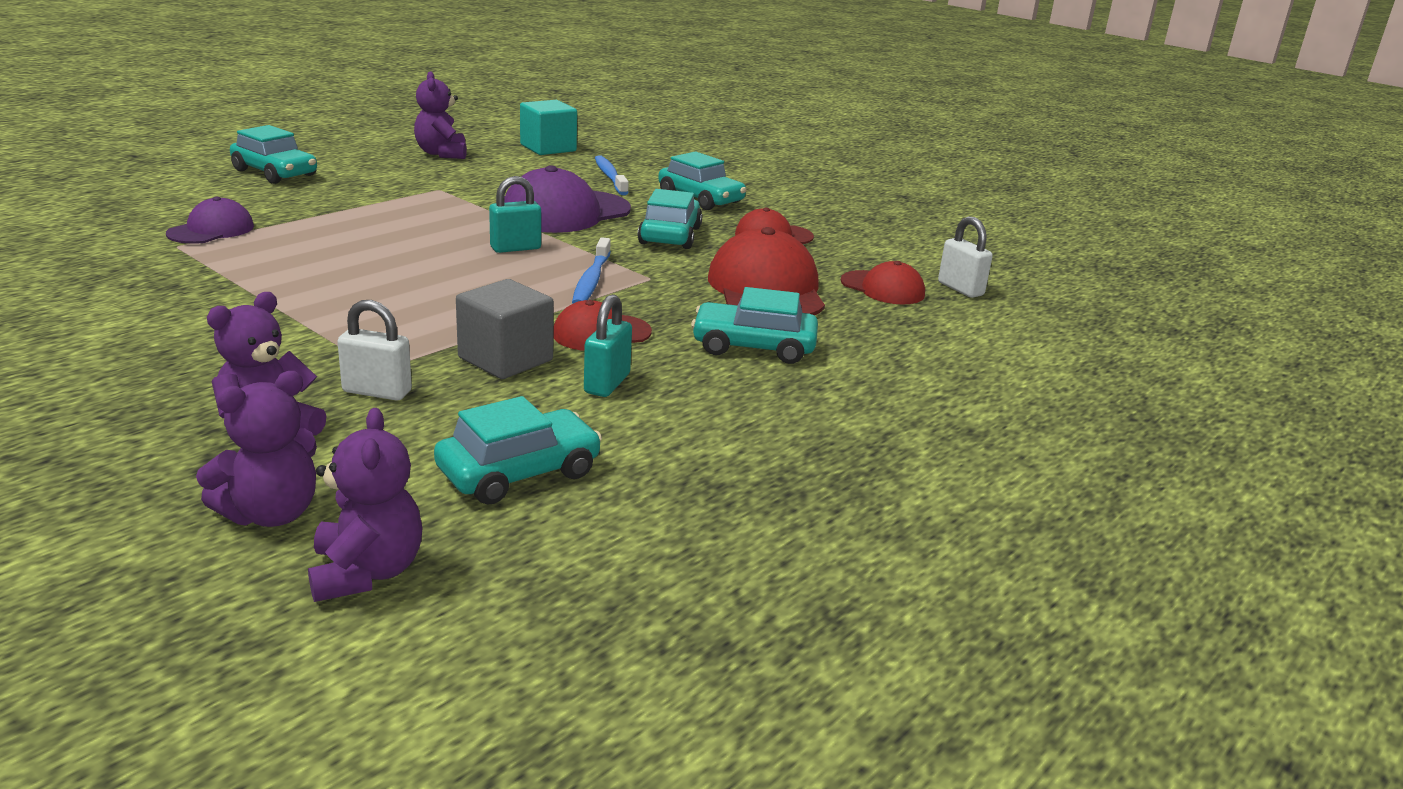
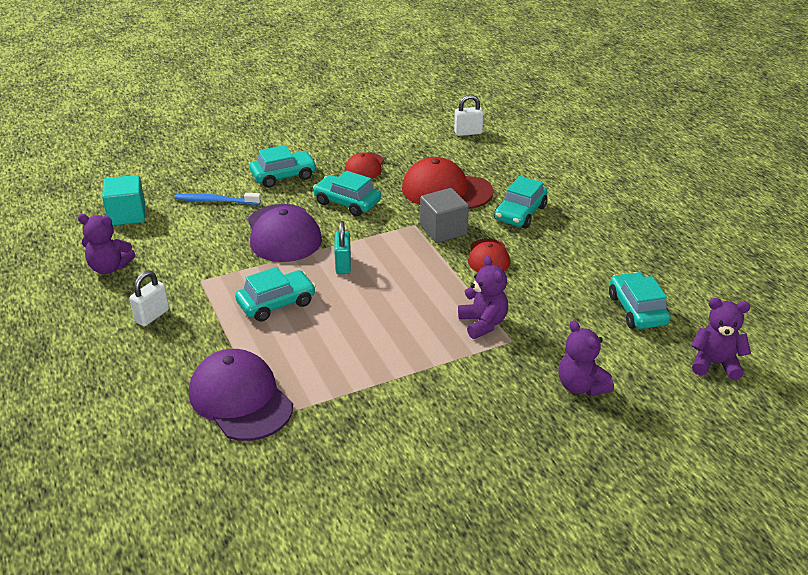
camera: 65 degrees left, 10 degrees up
purple cap [166,197,254,244] -> purple cap [189,349,293,441], size x1.74
purple teddy bear [196,371,317,527] -> purple teddy bear moved to [458,256,508,339]
turquoise car [230,125,317,184] -> turquoise car moved to [235,267,316,322]
white padlock [337,300,412,401] -> white padlock moved to [130,271,169,326]
grey cube [456,279,554,379] -> grey cube moved to [420,188,469,243]
blue toothbrush [572,237,611,303] -> none
turquoise padlock [584,294,632,397] -> none
red cap [841,261,925,304] -> none

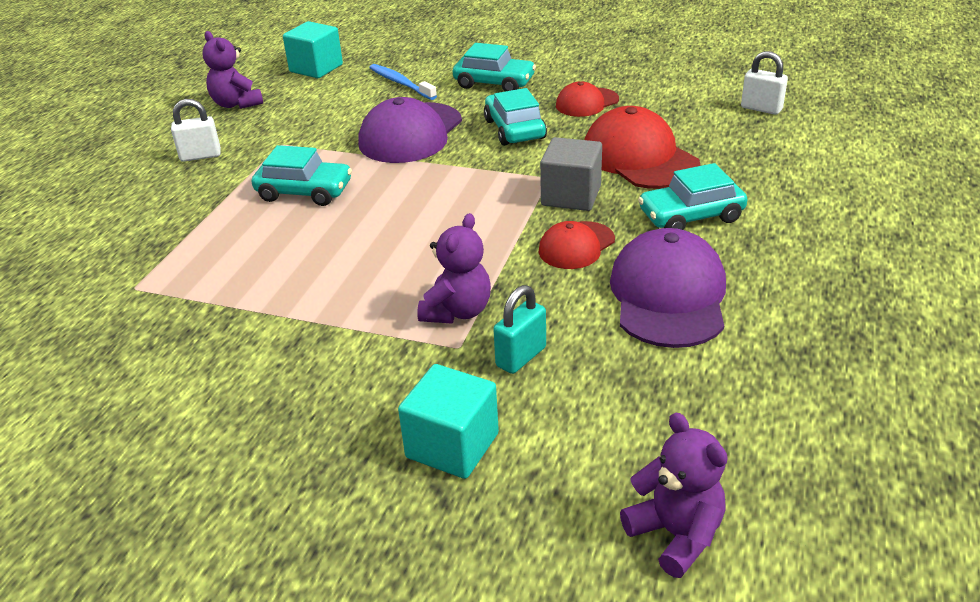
camera: 45 degrees right, 0 degrees up
purple cap [189,349,293,441] -> purple cap moved to [610,228,726,348]
turquoise padlock [334,221,351,274] -> turquoise padlock moved to [493,285,546,374]
purple teddy bear [558,320,614,396] -> turquoise cube [398,364,499,479]
turquoise car [609,272,671,329] -> none

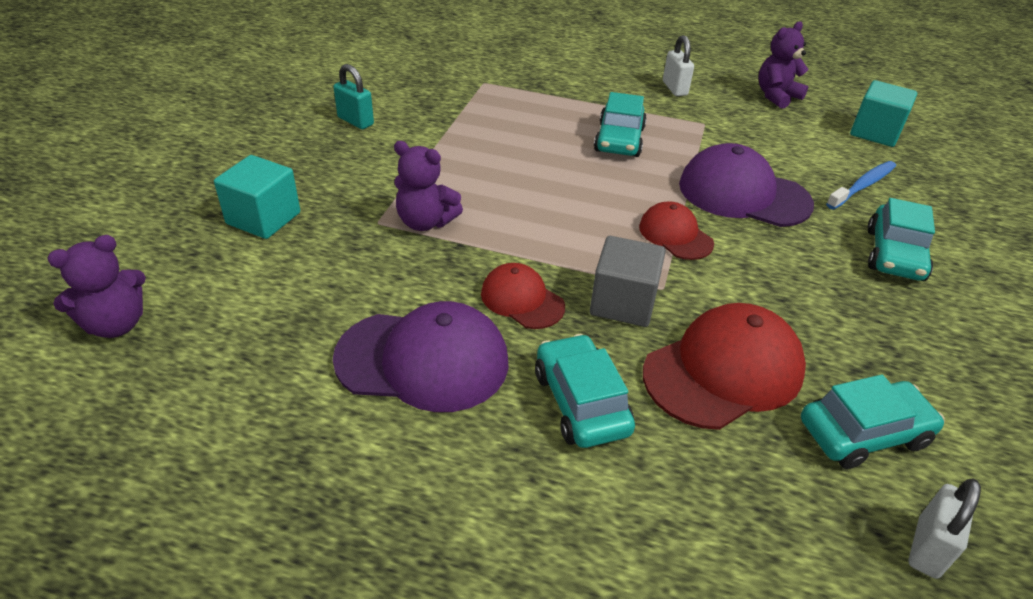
camera: 85 degrees right, 5 degrees up
turquoise car [484,88,547,146] -> turquoise car moved to [801,374,945,469]
turquoise padlock [493,285,546,374] -> turquoise padlock moved to [333,64,374,129]
red cap [556,81,619,117] -> red cap moved to [639,201,714,260]

